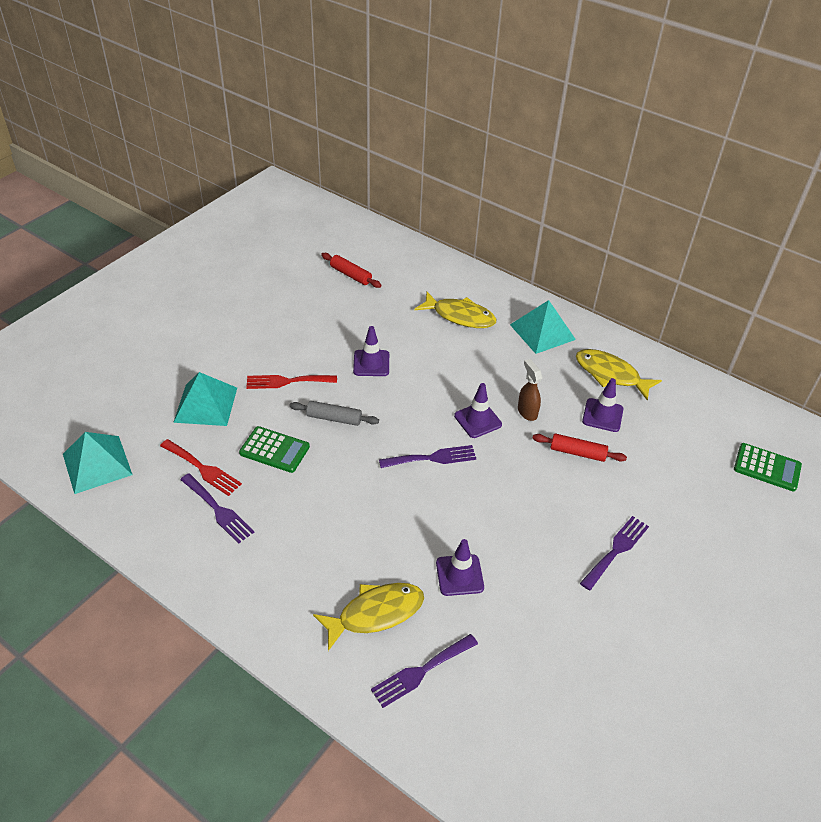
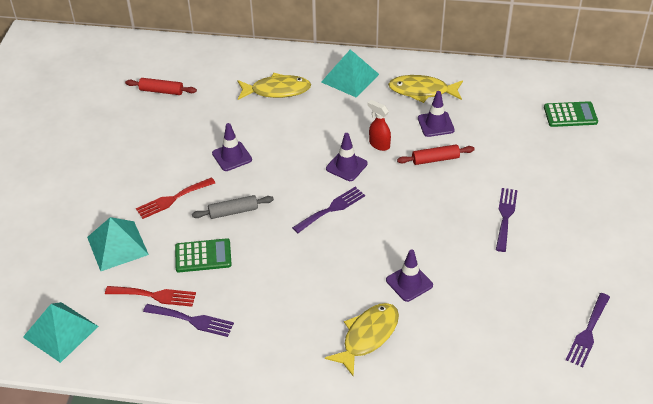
camera: 25 degrees left, 0 degrees up
purple fork [371,634,478,708] -> purple fork moved to [566,293,610,367]
brown spray bottle [518,359,542,421] -> red spray bottle [368,100,391,151]

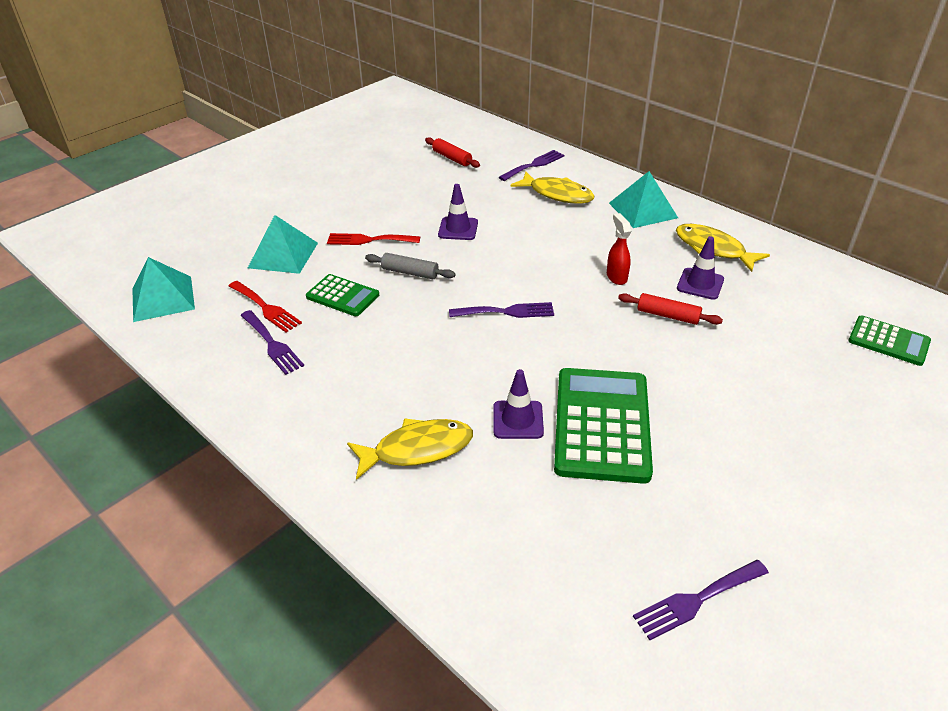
camera: 35 degrees right, 5 degrees down
purple traffic cone [326,133,368,181] -> none
purple fork [496,188,518,252] -> purple fork moved to [499,150,565,181]
none -> green calculator [554,368,653,484]

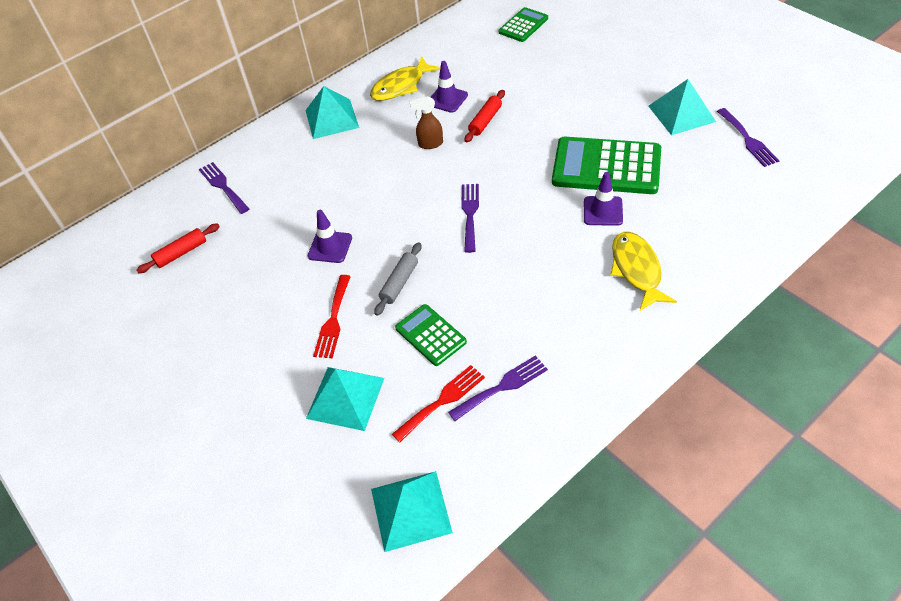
camera: 80 degrees left, 10 degrees up
green calculator [306,274,379,316] -> green calculator turned 75 degrees counterclockwise [395,304,467,366]
yellow fish [510,171,594,203] -> none
red spray bottle [607,213,632,285] -> brown spray bottle [410,96,443,149]
none -> turquoise pyramid [649,79,716,135]

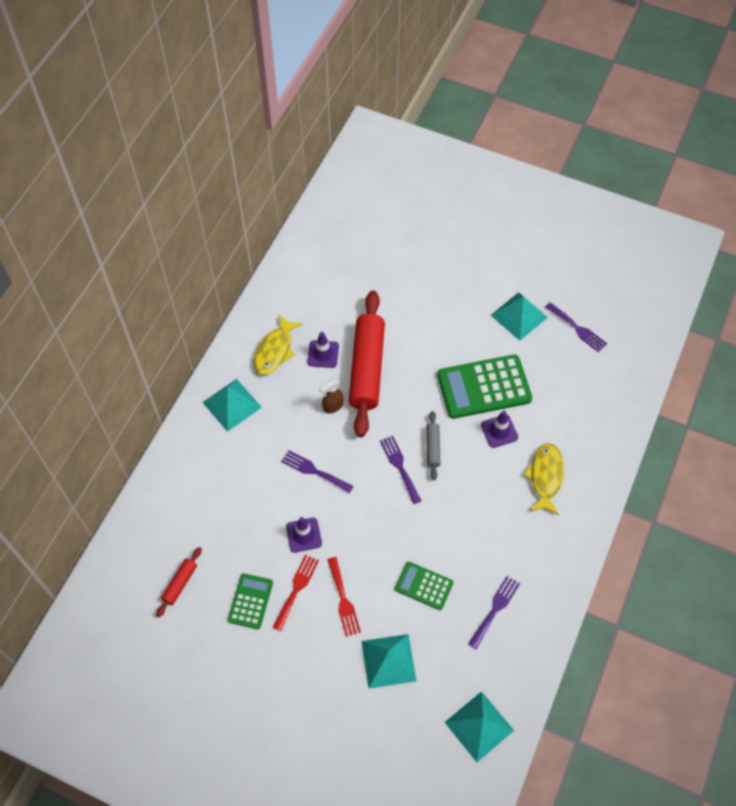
camera: 30 degrees left, 10 degrees up
purple fork [199,162,249,214] -> purple fork moved to [281,450,353,493]
grey rolling pin [374,242,421,316] -> grey rolling pin moved to [426,411,440,480]
red fork [392,365,485,442] -> red fork moved to [273,555,319,631]
red rolling pin [465,90,505,142] -> red rolling pin [349,291,385,437], size x2.28
green calculator [499,7,548,42] -> green calculator moved to [228,573,273,629]
yellow fish [610,232,677,311] -> yellow fish turned 45 degrees clockwise [523,443,564,515]

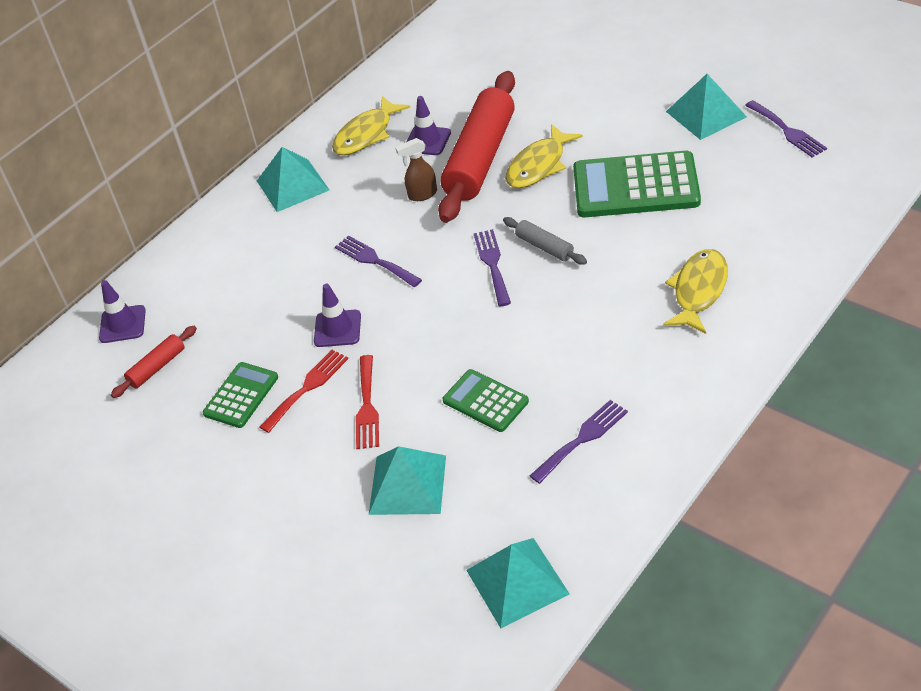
camera: 20 degrees right, 15 degrees down
grey rolling pin [426,411,440,480] -> grey rolling pin turned 60 degrees counterclockwise [503,217,587,265]
purple traffic cone [481,410,518,448] -> purple traffic cone moved to [99,280,146,343]
none -> yellow fish [505,124,583,188]

